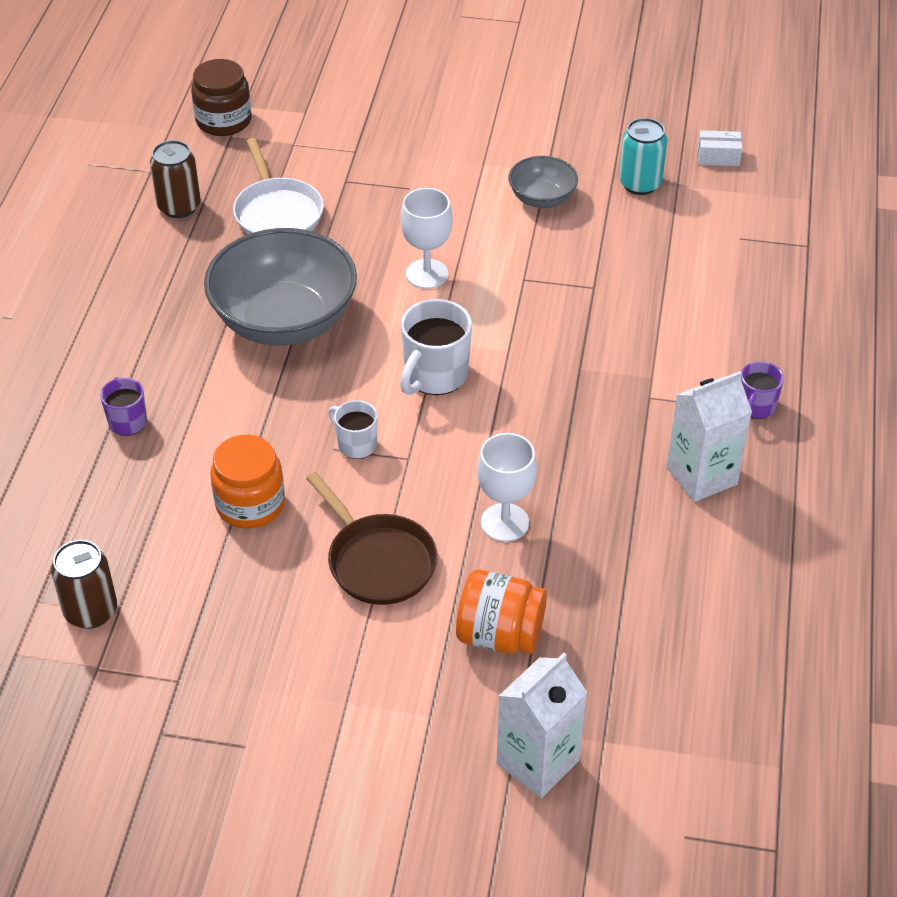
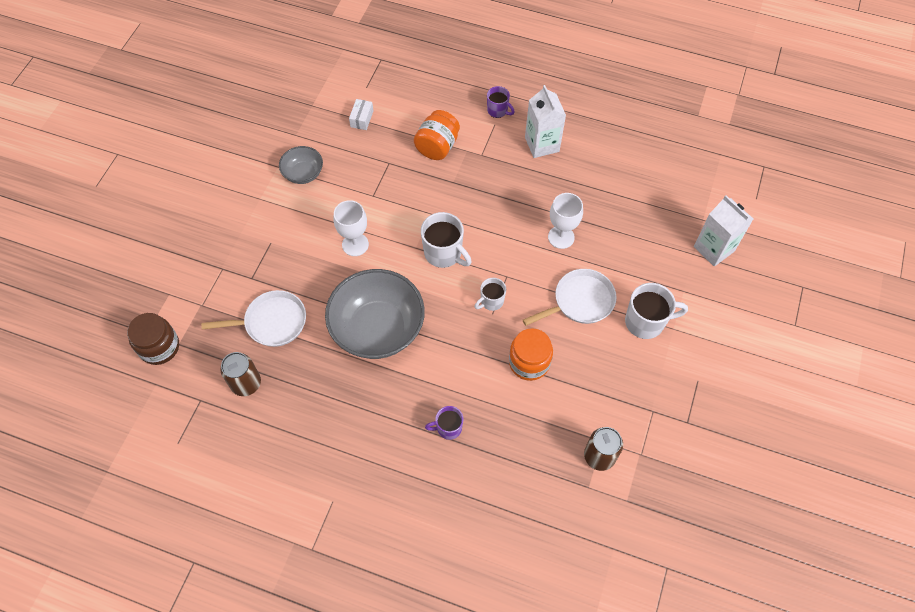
camera: 80 degrees left, 15 degrees up
brown pan [306,472,438,605] -> white pan [523,269,617,326]
orange jar [456,570,547,654] -> orange jar moved to [414,110,460,160]
turquoise can [619,118,667,195] -> none
white box [698,130,743,166] -> white box moved to [349,99,373,130]
none -> white mug [625,283,688,339]

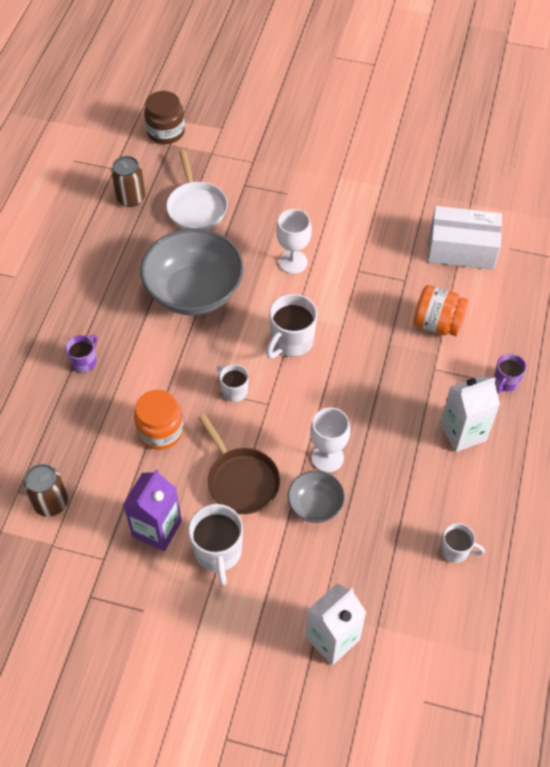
camera: 85 degrees right, 5 degrees down
grey bowl [279,146,323,184] -> grey bowl moved to [288,470,345,523]
white box [349,99,373,130] -> white box [428,206,502,270], size x2.24
purple mug [425,406,463,440] -> purple mug turned 45 degrees clockwise [65,335,98,373]
white pan [523,269,617,326] -> brown pan [198,414,280,514]
none -> purple carton [123,469,182,551]
none -> white mug [440,523,485,563]

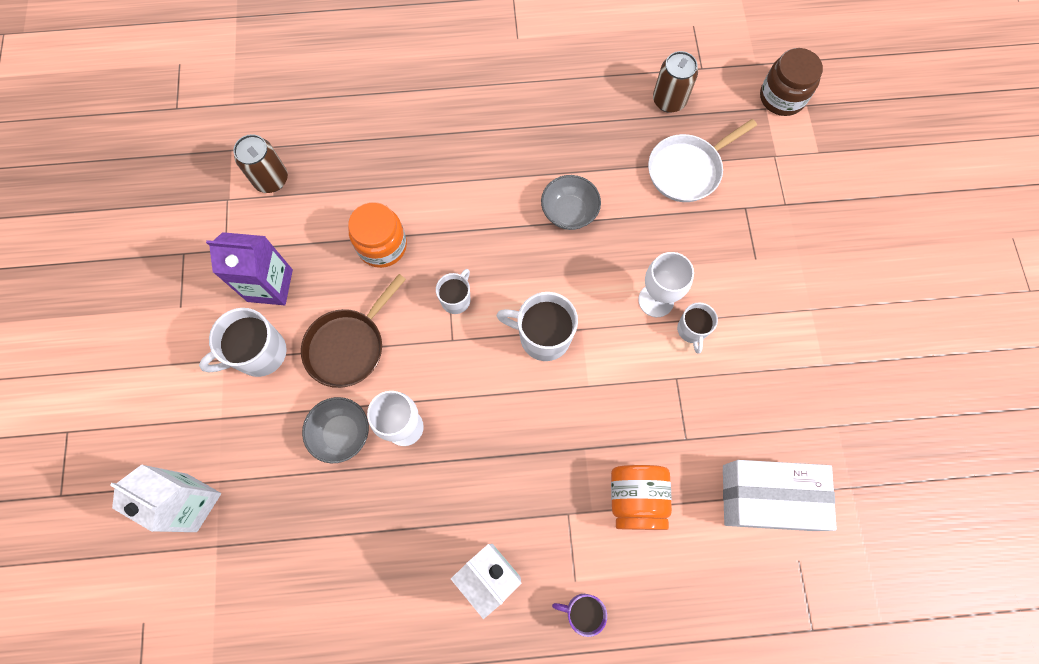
camera: 70 degrees right, 15 degrees up
purple mug [65,335,98,373] -> none
grey bowl [140,228,244,315] -> grey bowl [541,175,601,230], size x0.50
white box [428,206,502,270] -> white box turned 75 degrees counterclockwise [723,460,837,531]
white mug [440,523,485,563] -> white mug moved to [677,302,718,354]

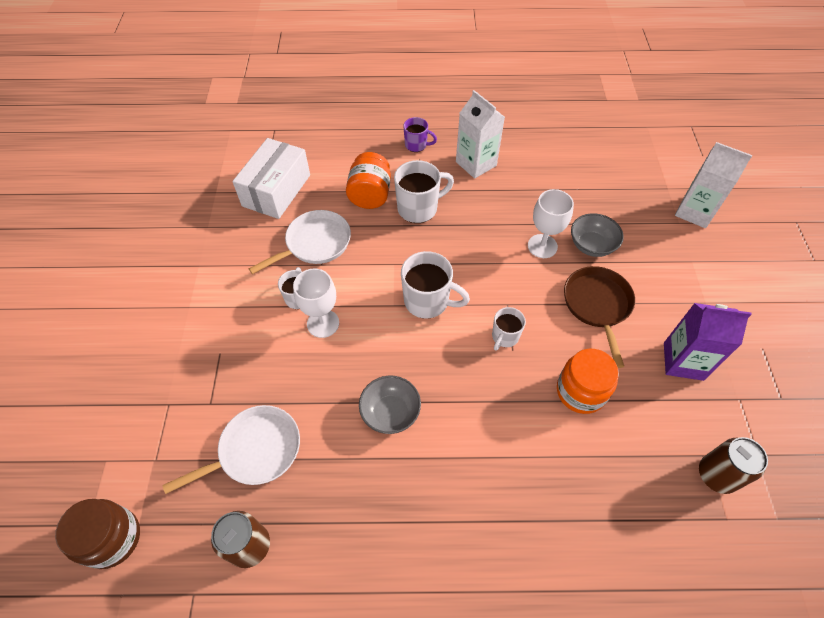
camera: 175 degrees left, 15 degrees down
white mug [199,308,287,377] -> white mug moved to [394,160,454,223]
brown pan [301,274,406,388] -> brown pan turned 45 degrees counterclockwise [564,266,635,368]
white box [723,460,837,531] -> white box turned 75 degrees counterclockwise [232,138,310,219]
none -> white pan [249,210,351,274]

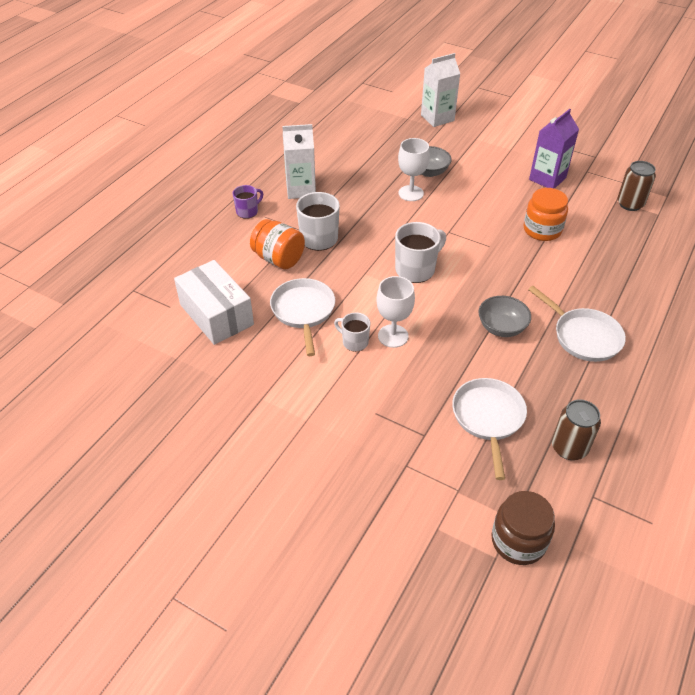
camera: 60 degrees left, 10 degrees down
white mug [492,307,526,351] -> none
brown pan [564,266,635,368] -> none
none -> white pan [528,286,626,362]

